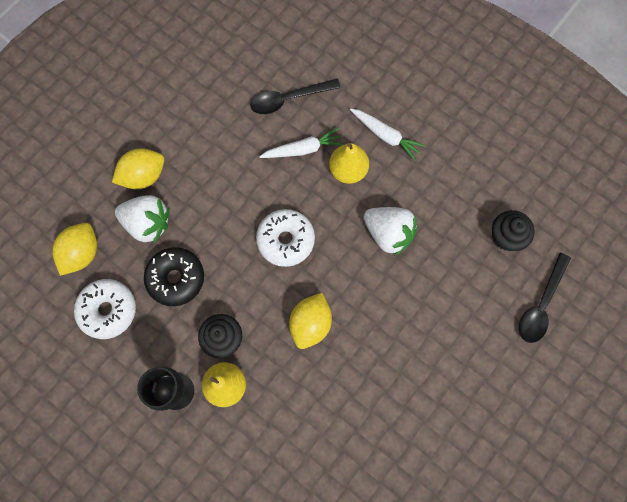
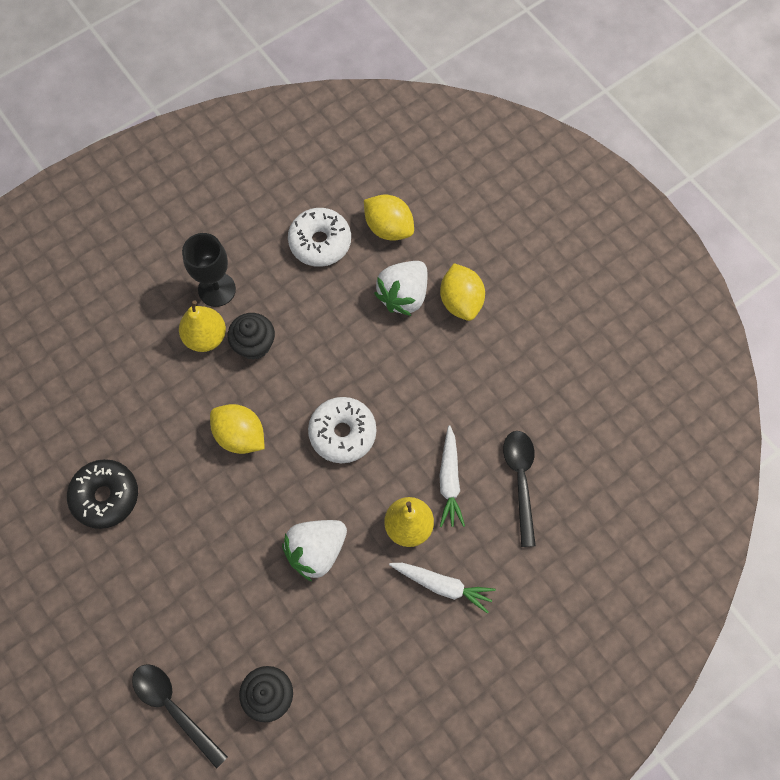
camera: 105 degrees right, 5 degrees down
black donut [144,247,204,306] -> black donut moved to [67,459,138,529]
white carrot [350,108,426,161] -> white carrot turned 120 degrees counterclockwise [389,563,496,614]

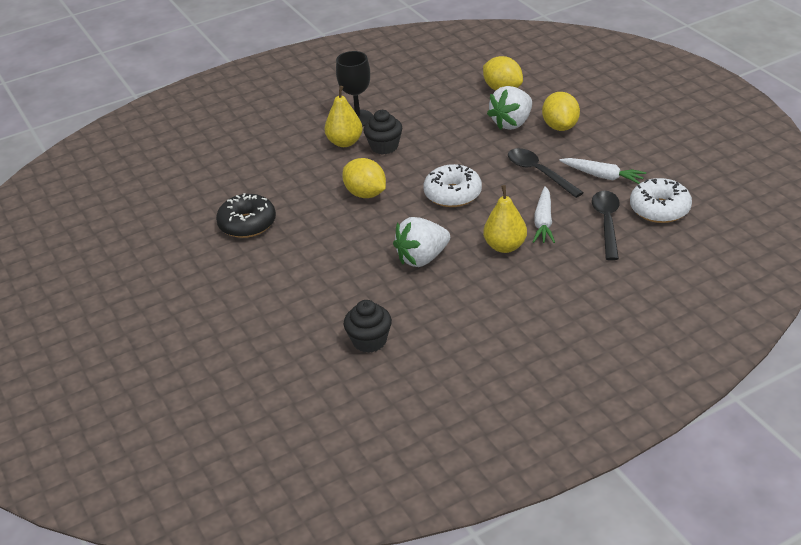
camera: 10 degrees right, 30 degrees down
black spoon [132,664,228,769] -> black spoon moved to [508,148,584,198]
white donut [288,208,351,267] -> white donut moved to [630,178,692,223]
white carrot [389,563,496,614] -> white carrot moved to [559,158,646,184]

